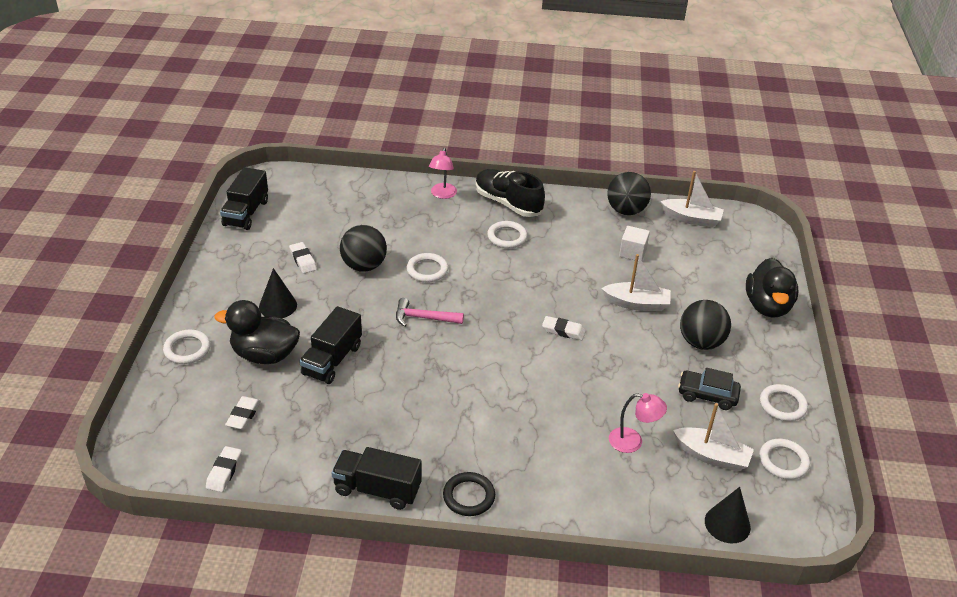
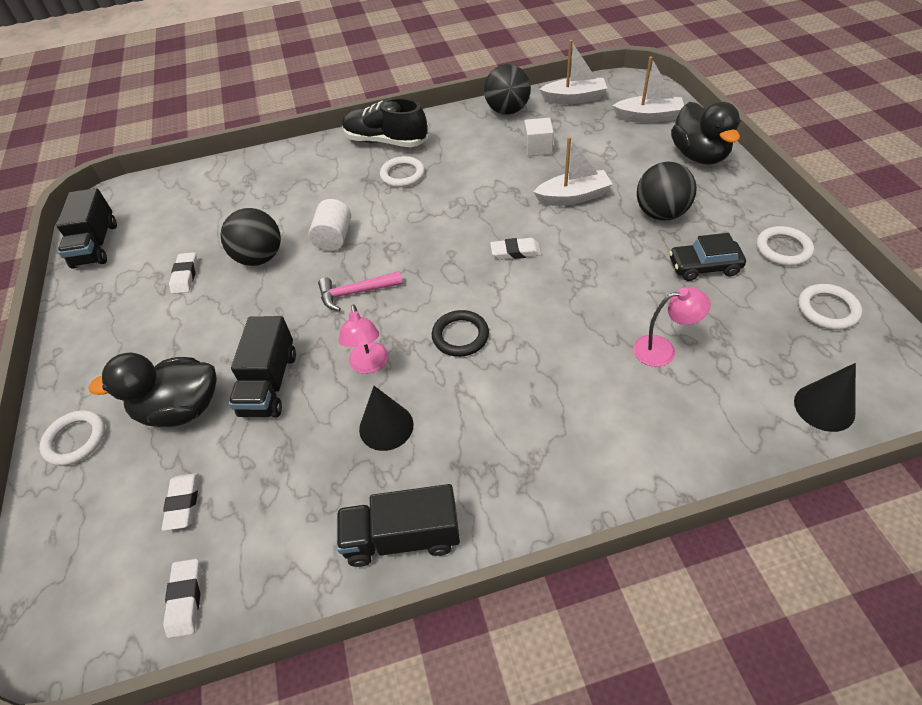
camera: 15 degrees left, 10 degrees up
black cone [259,268,297,318] -> black cone moved to [359,386,414,451]
white eraser [289,242,317,274] -> white eraser turned 45 degrees clockwise [169,252,197,294]
white ring [407,253,448,282] -> white cylinder [309,199,351,251]
pink lamp [429,148,457,199] -> pink lamp moved to [339,304,388,374]
black ring [443,472,495,516] -> black ring moved to [432,310,489,357]
white boat [673,403,754,472] -> white boat moved to [612,56,684,123]

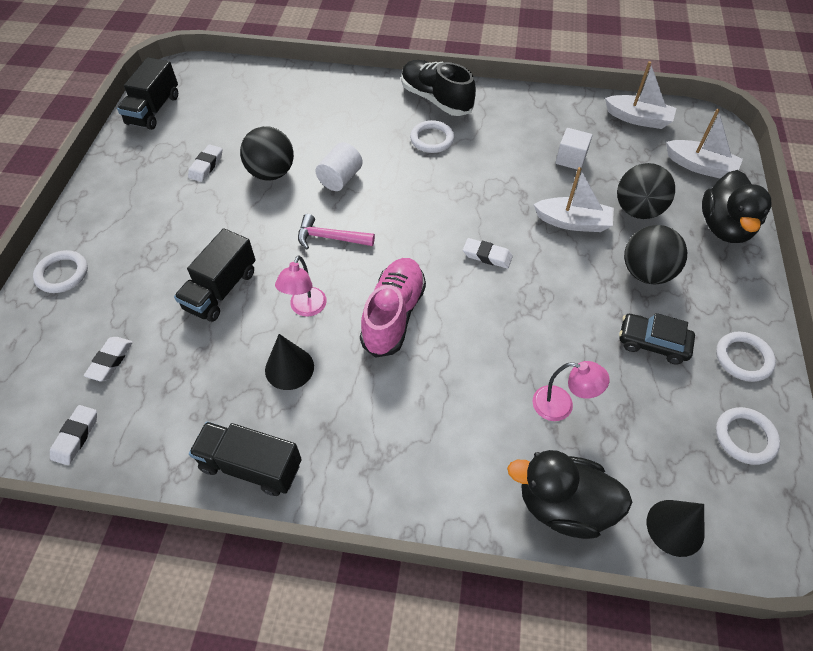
camera: 20 degrees right, 5 degrees up
black duck [88,352,217,427] -> black duck moved to [507,450,632,539]
black ring [432,310,489,357] -> pink shoe [360,258,426,358]
black ball [484,64,531,115] -> black ball moved to [617,163,675,219]

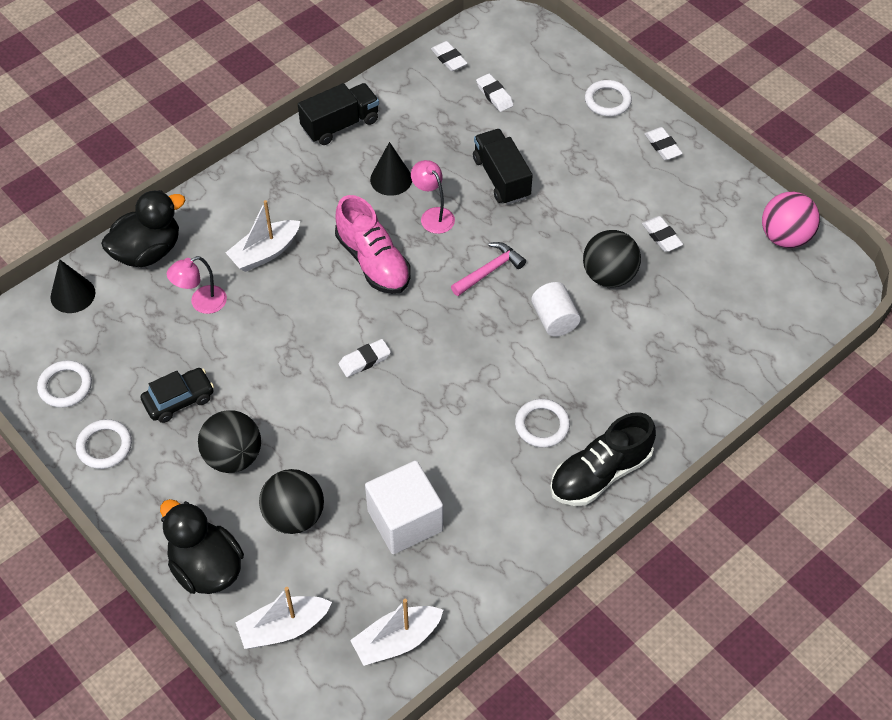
camera: 130 degrees right, 0 degrees up
black truck [117,57,178,130] -> pink ball [762,192,820,248]
black shoe [401,60,476,116] -> black shoe turned 150 degrees clockwise [550,412,656,506]
white boat [533,167,614,232] -> white boat moved to [226,200,300,272]
white cube [555,128,592,170] -> white cube [365,460,443,554], size x1.74
none -> white eraser [644,127,683,160]

